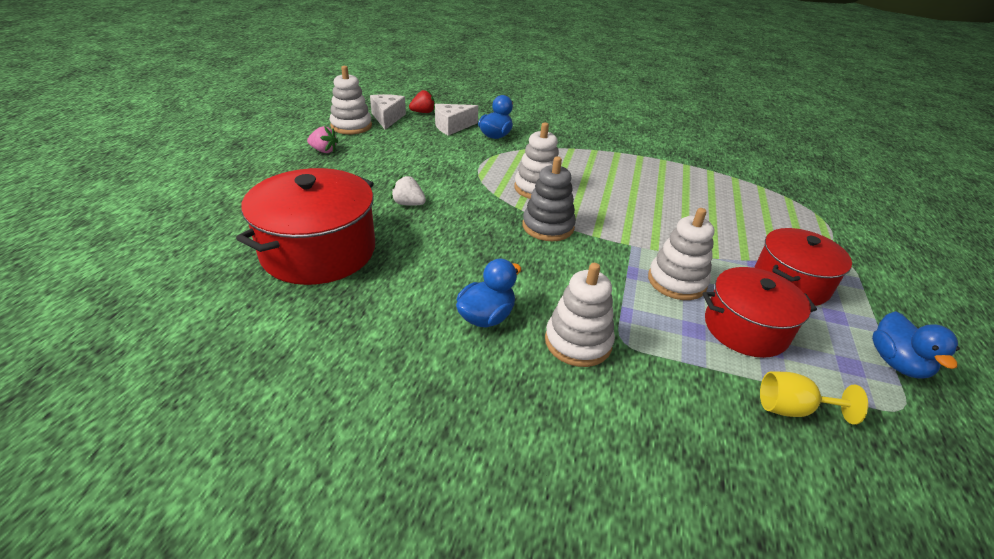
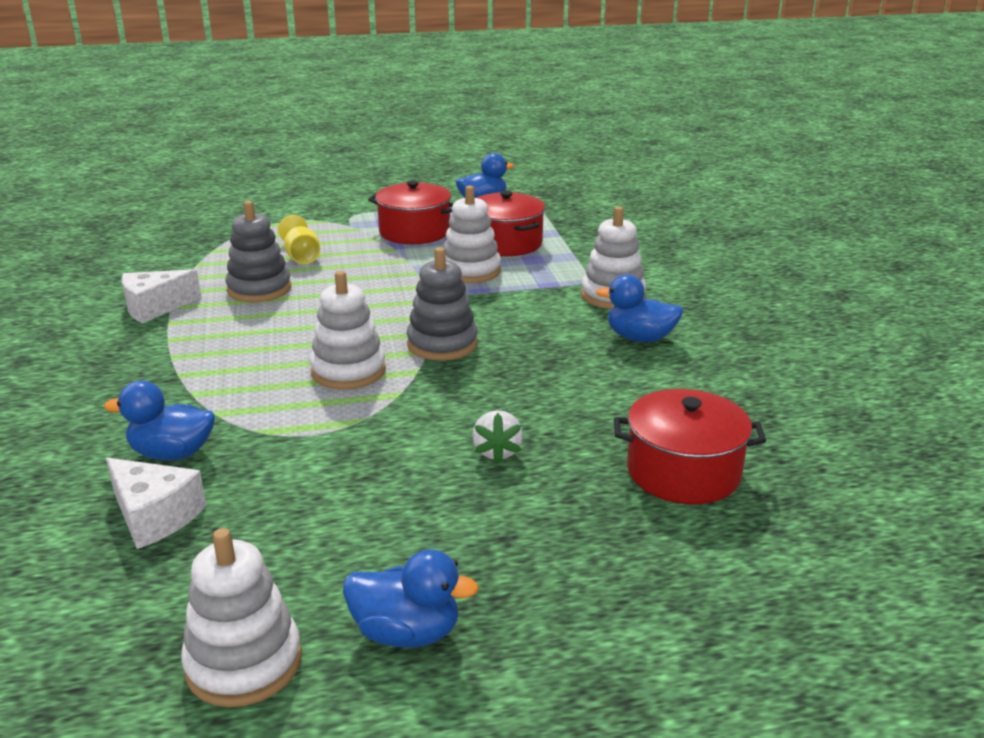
camera: 115 degrees left, 10 degrees down
red pot [236,168,375,285] -> red pot [614,389,766,504], size x0.66
pink strawberry [307,126,338,153] -> blue duck [343,549,479,648]
white cheese [370,94,406,130] -> white cheese moved to [121,269,201,323]
red strawberry [409,90,435,113] -> none
yellow goblet [760,371,868,425] -> yellow goblet moved to [278,215,320,264]
none -> grey stacking toy [225,201,291,302]

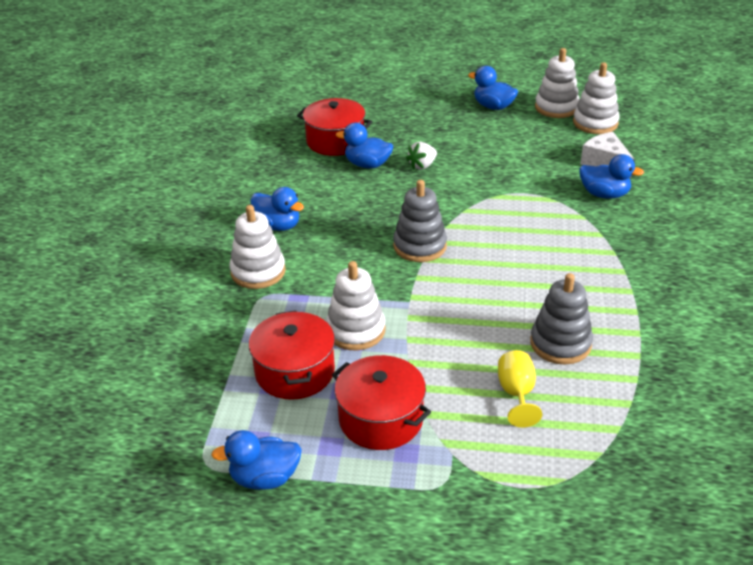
camera: 160 degrees left, 10 degrees up
white cheese [121,269,201,323] -> none
white stacking toy [310,271,386,390] -> white stacking toy moved to [573,62,620,134]
white strawberry [472,410,523,464] -> white strawberry turned 150 degrees counterclockwise [406,142,437,170]
none -> blue duck [336,123,393,168]

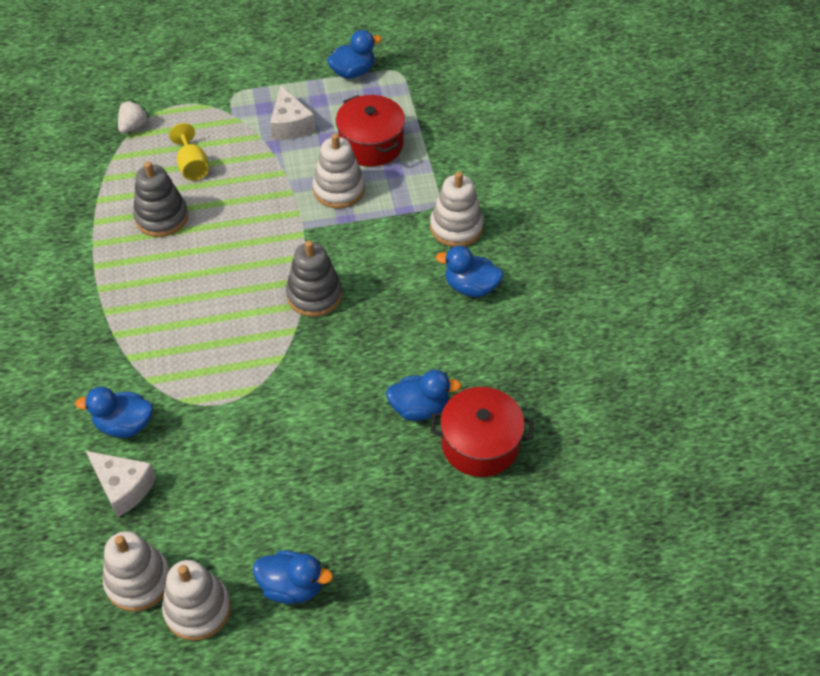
camera: 160 degrees right, 15 degrees up
red pot [332,355,431,450] -> white cheese [270,86,315,140]
white strawberry [406,142,437,170] -> white strawberry moved to [118,100,150,133]

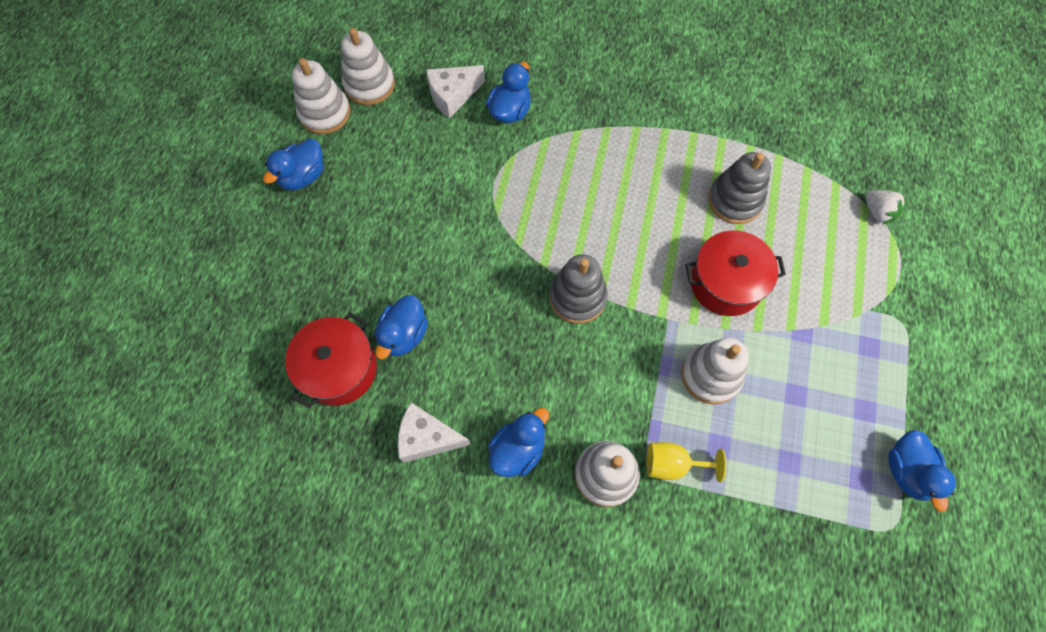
camera: 115 degrees right, 15 degrees up
yellow goblet [169,123,209,181] -> yellow goblet moved to [646,442,726,483]
white cheese [270,86,315,140] -> white cheese moved to [397,403,471,463]
red pot [336,95,405,167] -> red pot moved to [686,230,786,316]

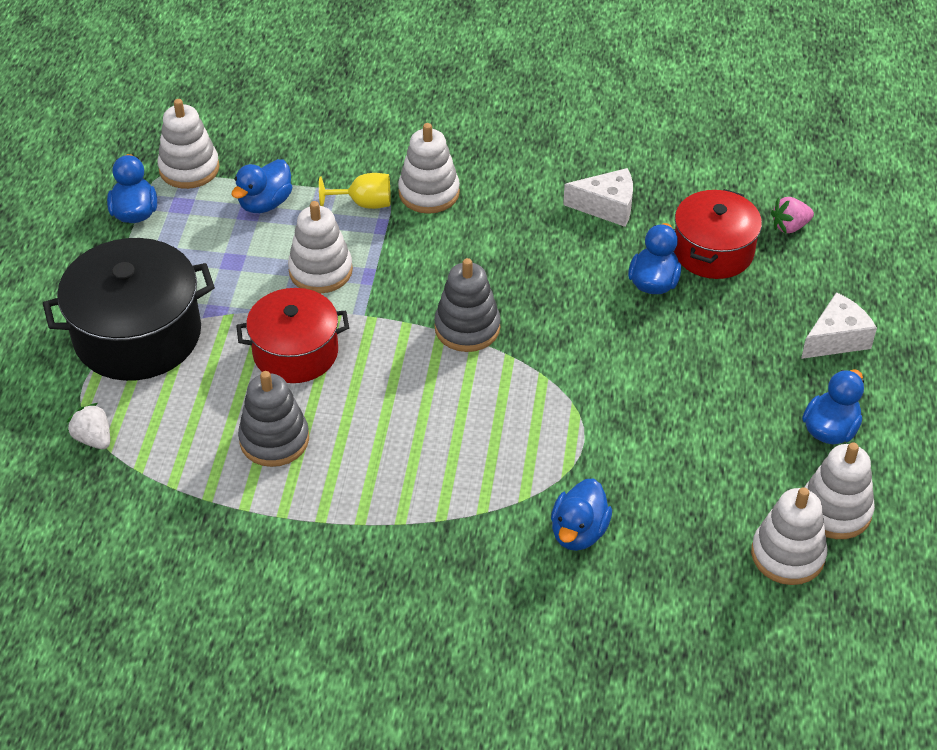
camera: 175 degrees right, 20 degrees down
white cheese [426,65,485,118] -> white cheese moved to [801,292,877,359]
blue duck [488,408,549,477] -> blue duck moved to [231,159,292,213]
none -> black pot [43,238,215,381]
none -> white stacking toy [157,99,220,189]
none -> pink strawberry [771,197,814,234]

